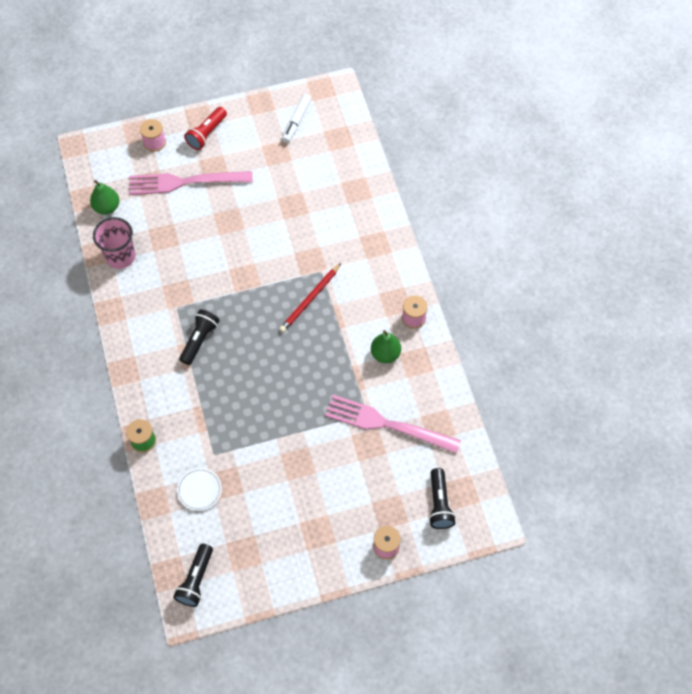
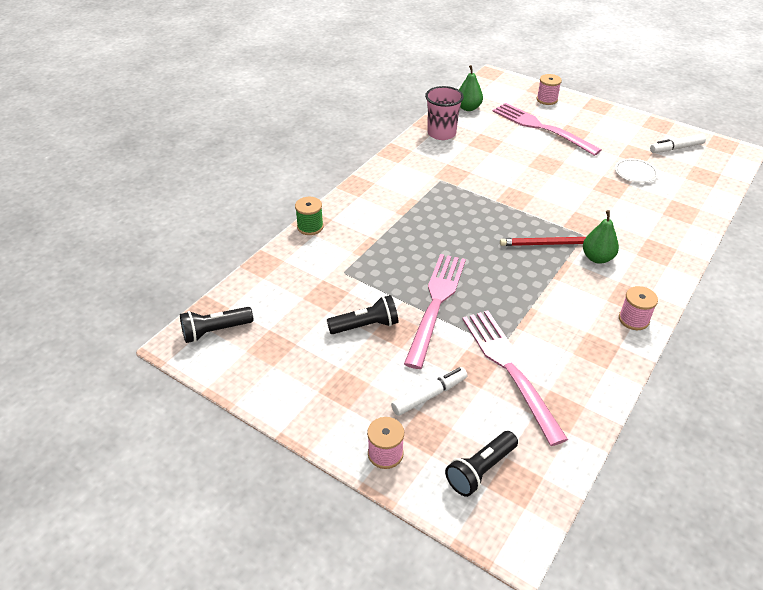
camera: 50 degrees right, 20 degrees down
white plate [177,468,222,511] -> white plate moved to [615,159,658,183]
black flashlight [179,309,220,365] -> black flashlight moved to [327,295,398,334]
red flashlight [184,107,227,150] -> none
green pear [371,330,401,363] -> green pear moved to [583,210,619,264]
none -> white marker [391,367,467,416]
none -> pink fork [404,254,466,369]

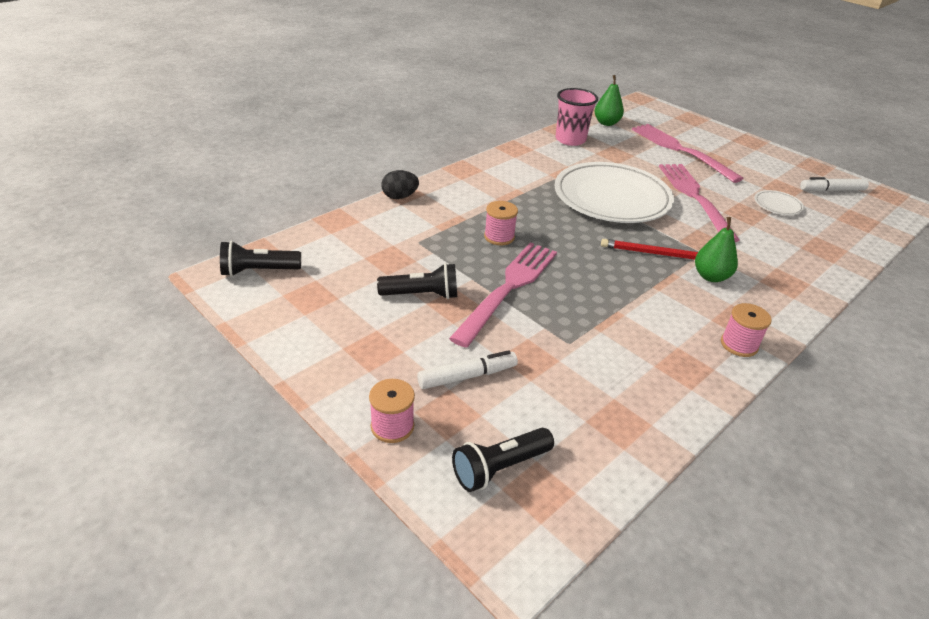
camera: 10 degrees right, 5 degrees down
green spool [295,197,323,235] -> black egg [381,170,419,199]
pink fork [462,311,568,446] -> pink fork moved to [659,164,740,242]
pink spool [537,74,562,105] -> pink spool moved to [484,201,518,245]
none -> white plate [554,162,674,223]

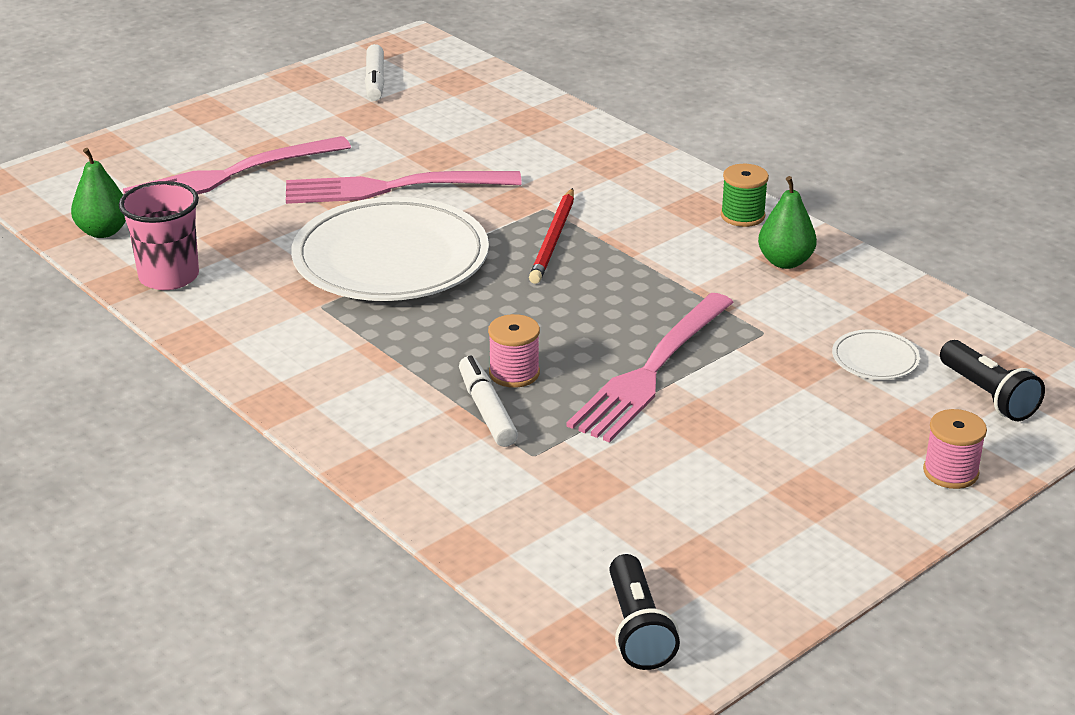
camera: 85 degrees left, 5 degrees down
black flashlight [377,263,457,299] -> none
black egg [381,170,419,199] -> none
white marker [417,350,518,389] -> white marker moved to [459,356,518,447]
pink fork [449,242,557,348] -> pink fork turned 90 degrees counterclockwise [567,293,734,443]
green pear [695,217,738,282] -> green pear moved to [758,176,817,269]
pink spool [721,303,772,357] -> green spool [721,164,769,227]
white plate [754,190,804,215] -> white plate moved to [832,329,920,379]

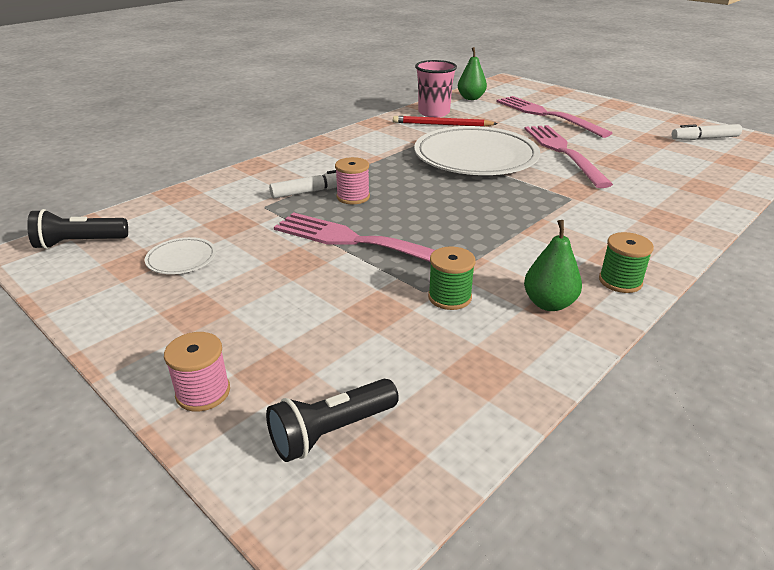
camera: 85 degrees right, 0 degrees up
red pencil [529,188,574,284] -> red pencil moved to [393,116,497,127]
white plate [832,329,920,379] -> white plate moved to [145,237,216,274]
none -> green spool [428,246,476,310]

